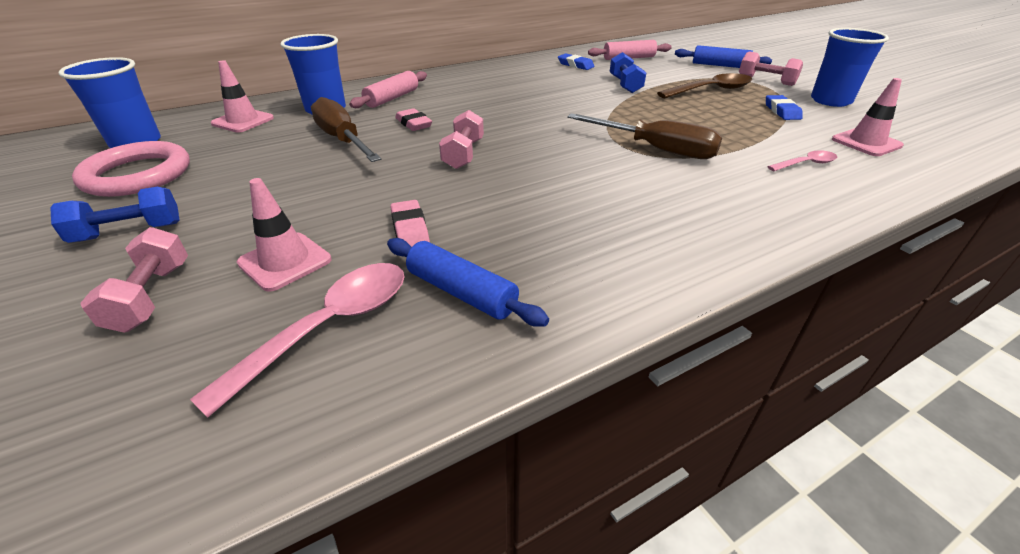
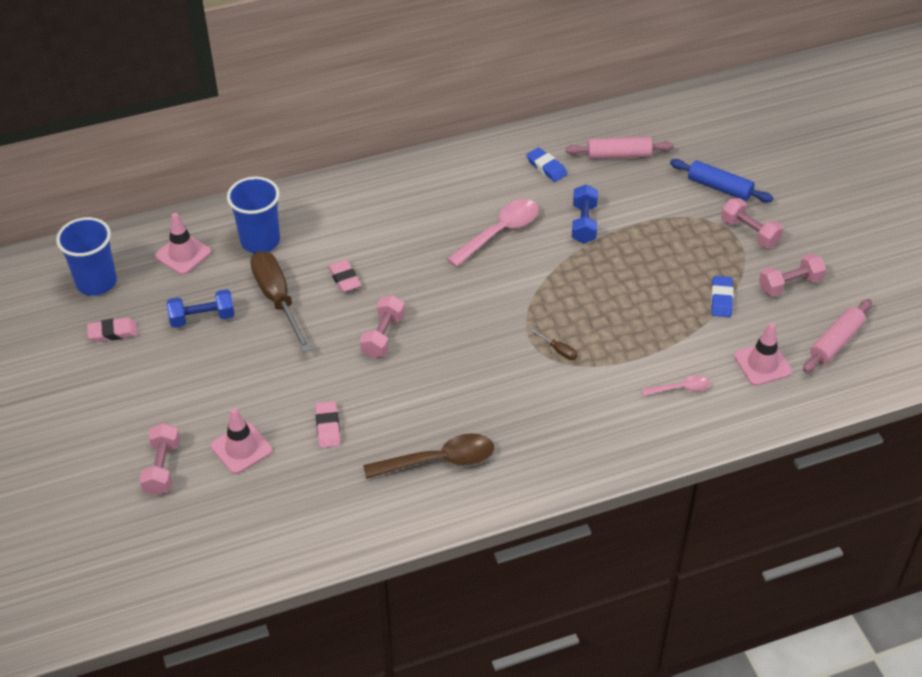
camera: 10 degrees right, 10 degrees up
blue dumbbell [50,187,179,243] -> blue dumbbell moved to [167,289,234,328]
pink ring [72,141,190,197] -> pink eraser [87,318,138,342]
pink spoon [190,263,404,417] -> pink spoon moved to [447,199,539,267]
pink rolling pin [349,71,427,108] -> pink rolling pin moved to [803,299,872,373]
blue rolling pin [387,238,549,327] -> none
brown screwdriver [567,113,722,159] -> brown screwdriver [529,328,578,360], size x0.41
brown spoon [657,73,752,98] -> brown spoon moved to [363,433,494,479]
blue cup [811,28,889,107] -> pink dumbbell [759,253,826,297]

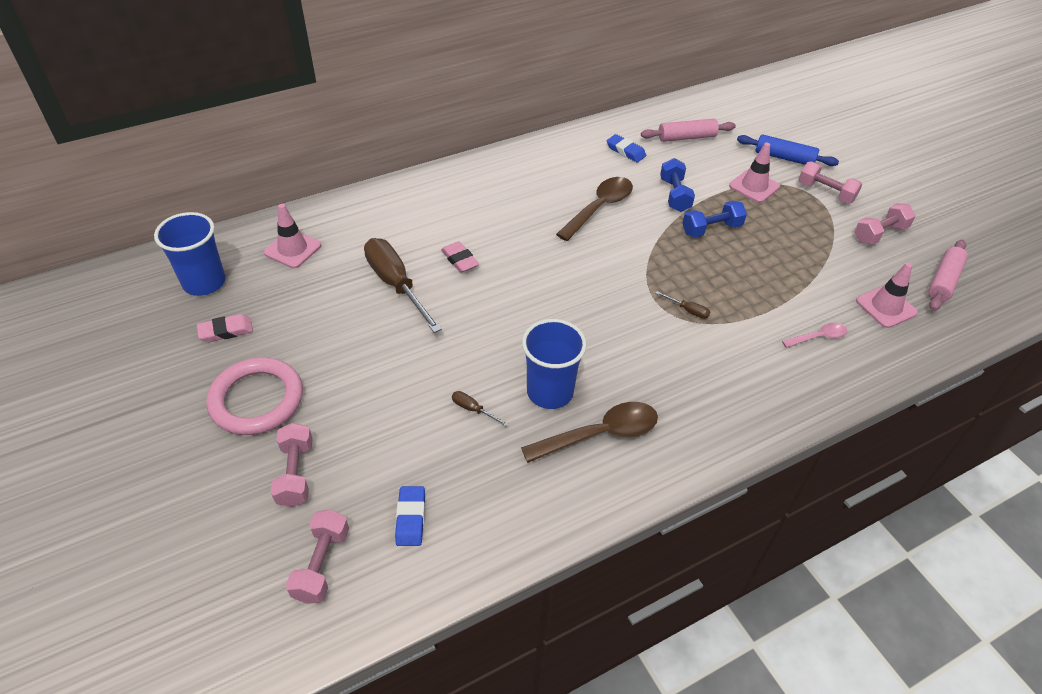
camera: 10 degrees left, 0 degrees up
blue dumbbell [167,289,234,328] -> blue dumbbell moved to [682,201,747,238]
pink traffic cone [211,408,272,474] -> pink traffic cone moved to [729,143,780,203]
blue cup [227,177,280,253] -> blue cup moved to [522,319,587,409]
pink eraser [315,401,341,448] -> brown screwdriver [452,391,508,426]
pink dumbbell [360,295,405,358] -> pink dumbbell moved to [286,510,349,604]
pink spoon [447,199,539,267] -> brown spoon [556,177,633,241]
blue eraser [711,276,733,317] -> blue eraser moved to [395,486,425,546]
none -> pink ring [207,357,303,435]

